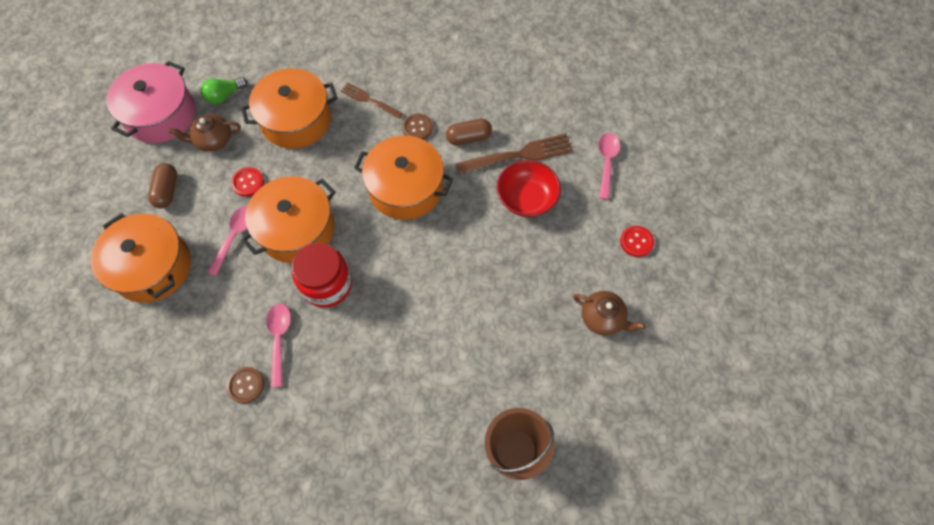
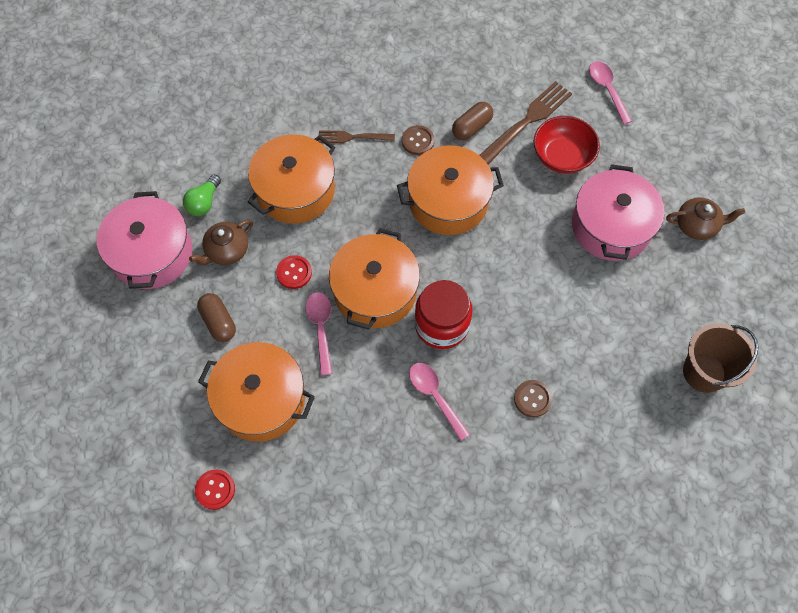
camera: 30 degrees left, 0 degrees up
brown button [226,367,264,404] -> brown button moved to [514,380,552,417]
red button [620,226,654,257] -> red button moved to [195,469,235,510]
none -> pink pot [572,164,664,261]

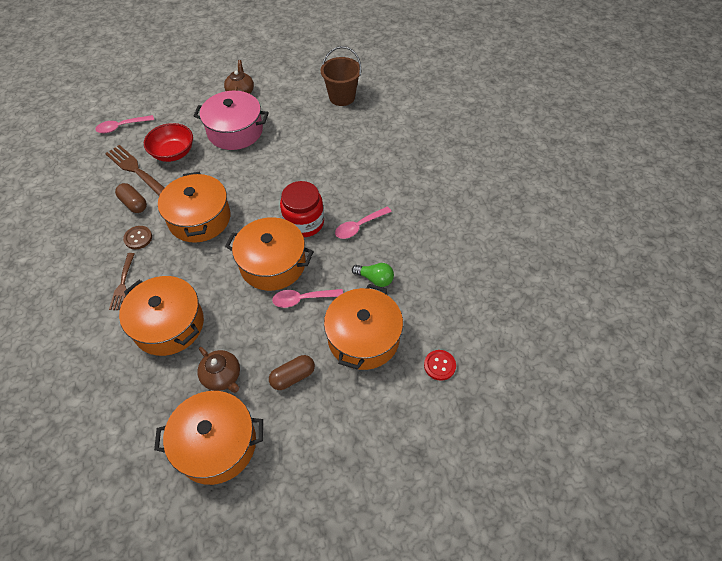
camera: 90 degrees left, 10 degrees down
pink pot [97,191,192,289] -> orange pot [154,391,263,485]
green light bulb [183,175,221,216] -> green light bulb moved to [352,263,394,287]
red button [276,255,312,289] -> none
brown button [514,380,552,417] -> none

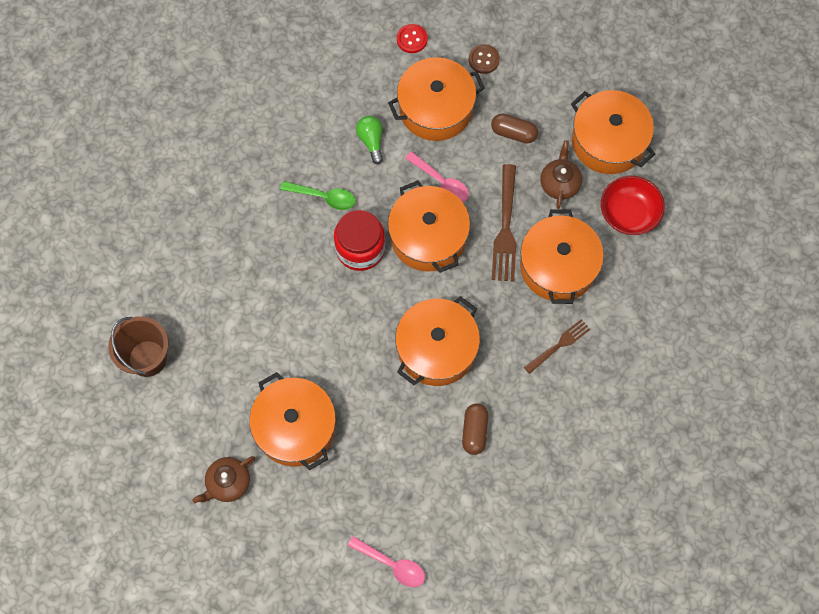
camera: 130 degrees left, 15 degrees up
brown fork [105,145,164,196] -> brown fork moved to [492,164,516,282]
brown button [123,226,152,249] -> brown button moved to [469,44,500,74]
red bowl [144,123,193,162] -> red bowl moved to [601,176,665,235]
pink pot [193,91,269,150] -> orange pot [249,372,336,471]
pink spoon [335,206,392,239] -> green spoon [280,181,356,210]

